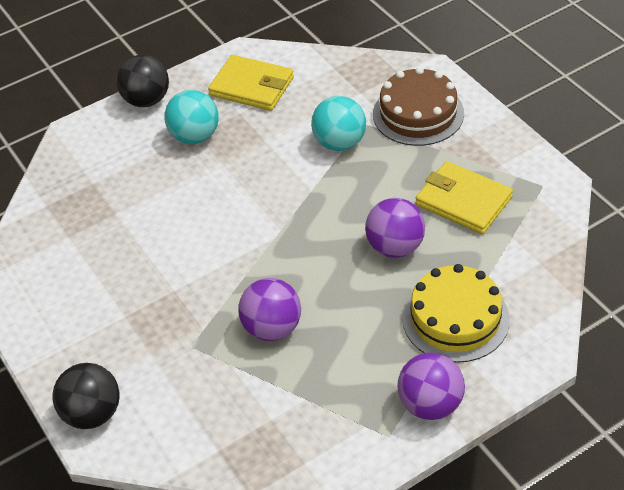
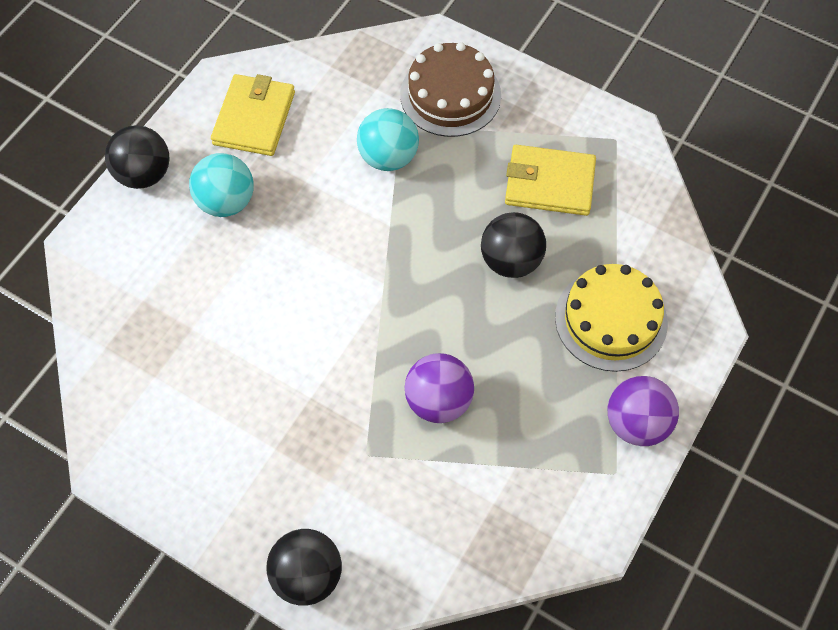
camera: 30 degrees left, 15 degrees up
yellow wallet [208,55,294,111] -> yellow wallet turned 75 degrees counterclockwise [211,74,295,156]
purple ball [365,198,425,258] -> black ball [481,212,546,278]

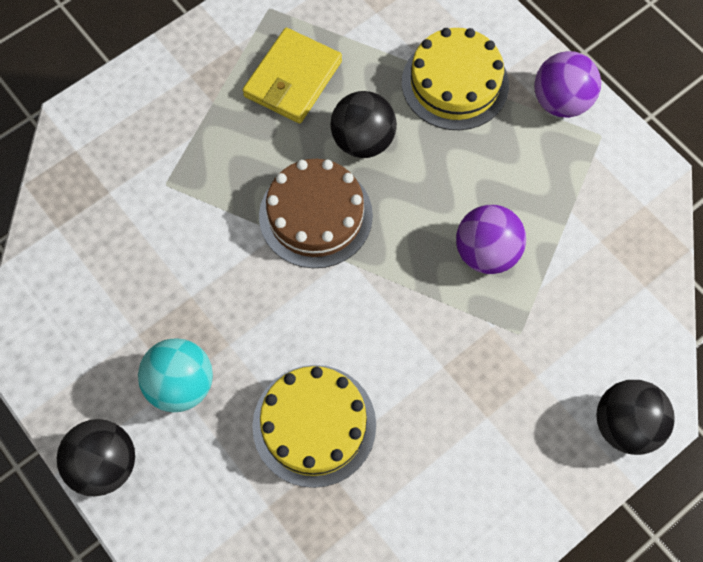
camera: 70 degrees left, 5 degrees up
yellow wallet [211,74,295,156] -> none
turquoise ball [357,108,419,171] -> none
brown cake [400,42,501,137] -> brown cake moved to [259,159,373,268]
none -> yellow cake [252,365,376,488]

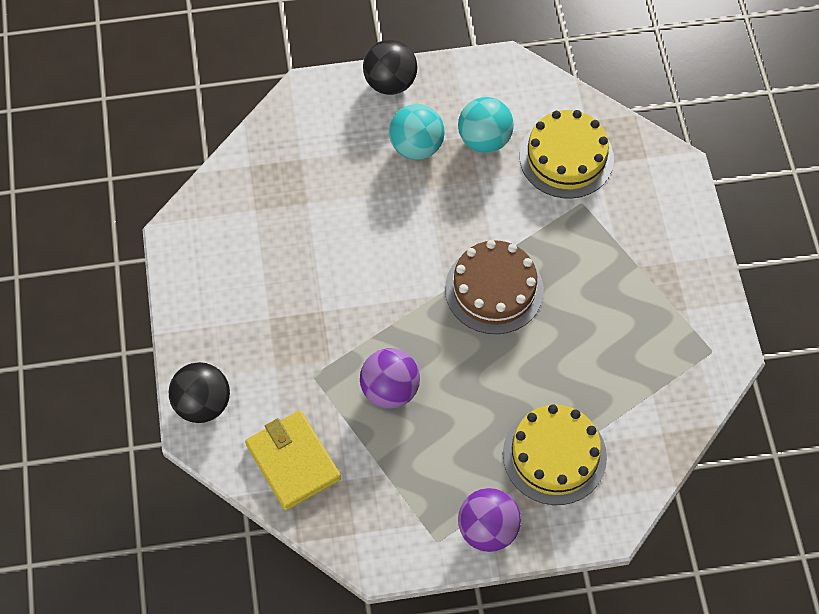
camera: 120 degrees right, 5 degrees down
yellow wallet [243,28,342,123] -> yellow wallet moved to [245,410,341,510]
yellow cake [252,365,376,488] -> yellow cake moved to [520,110,614,199]
black ball [330,91,397,158] -> none
none -> turquoise ball [458,97,514,153]

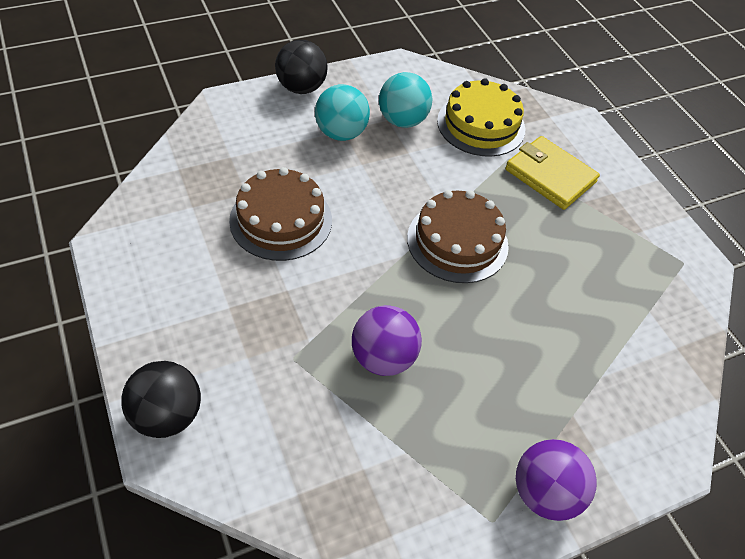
camera: 20 degrees left, 10 degrees down
yellow wallet [245,410,341,510] -> yellow wallet moved to [505,136,600,210]
yellow cake [503,404,607,505] -> none
none -> brown cake [229,167,332,261]

